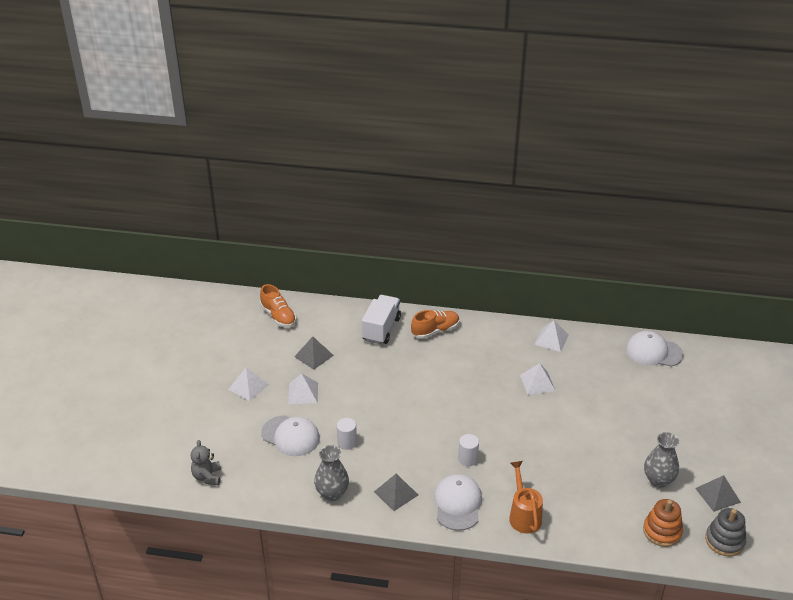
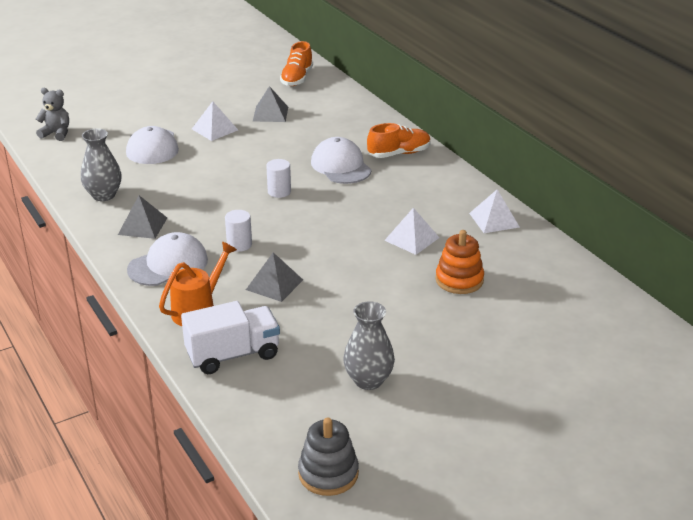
camera: 50 degrees right, 5 degrees down
grey teddy bear [191,440,221,485] -> grey teddy bear turned 60 degrees clockwise [36,88,69,141]
white pyramid [228,367,269,401] -> none
white cylinder [337,418,357,450] -> white cylinder moved to [266,159,291,198]
white truck [362,295,401,344] -> white truck moved to [181,301,280,374]
orange shoe [411,310,460,339] -> orange shoe turned 45 degrees counterclockwise [367,123,431,158]
white cap [626,331,684,366] -> white cap moved to [311,137,372,184]
orange stacking toy [643,499,683,547] -> orange stacking toy moved to [435,230,484,294]
grey pyramid [695,475,741,512] -> grey pyramid moved to [246,252,303,302]

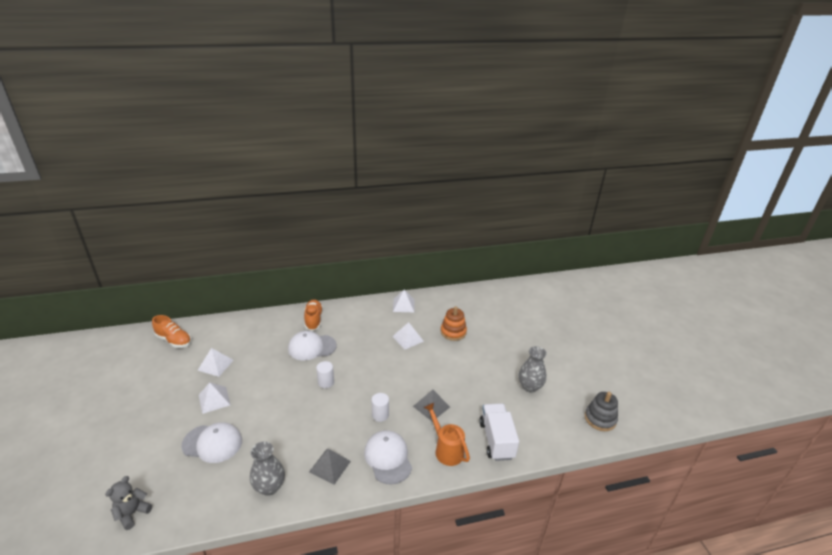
camera: 75 degrees left, 0 degrees up
grey pyramid [253,86,288,122] -> white pyramid [197,348,234,377]

